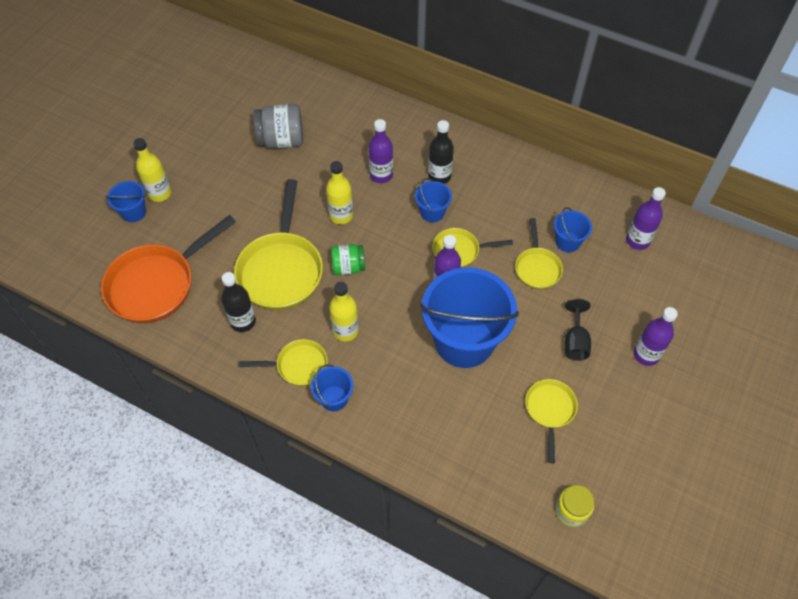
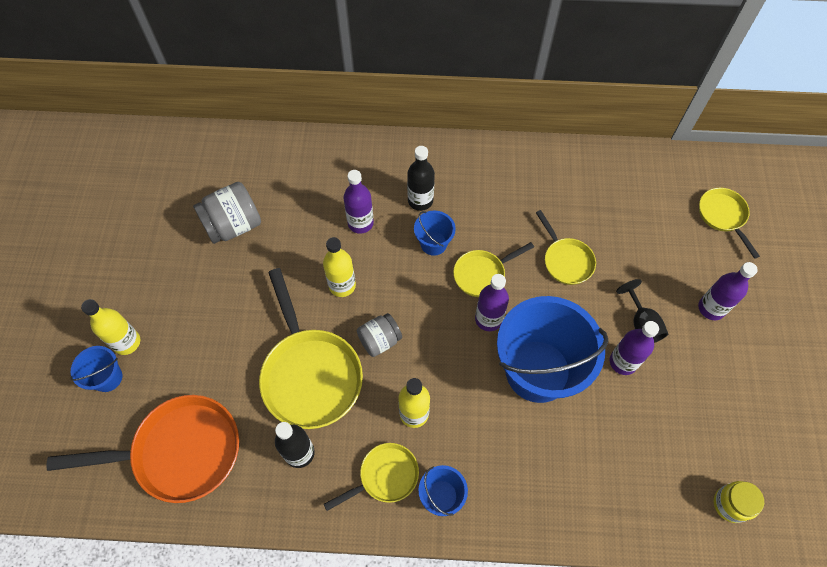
camera: 25 degrees left, 5 degrees up
orange pan [101,215,236,323] -> orange pan turned 120 degrees counterclockwise [46,395,239,503]
green jar [331,244,365,275] -> grey jar [357,313,402,357]
yellow pan [525,379,578,463] -> yellow pan moved to [699,188,760,259]
blue bucket [554,207,592,252] -> none
purple bottle [626,187,666,250] -> purple bottle moved to [610,321,659,375]

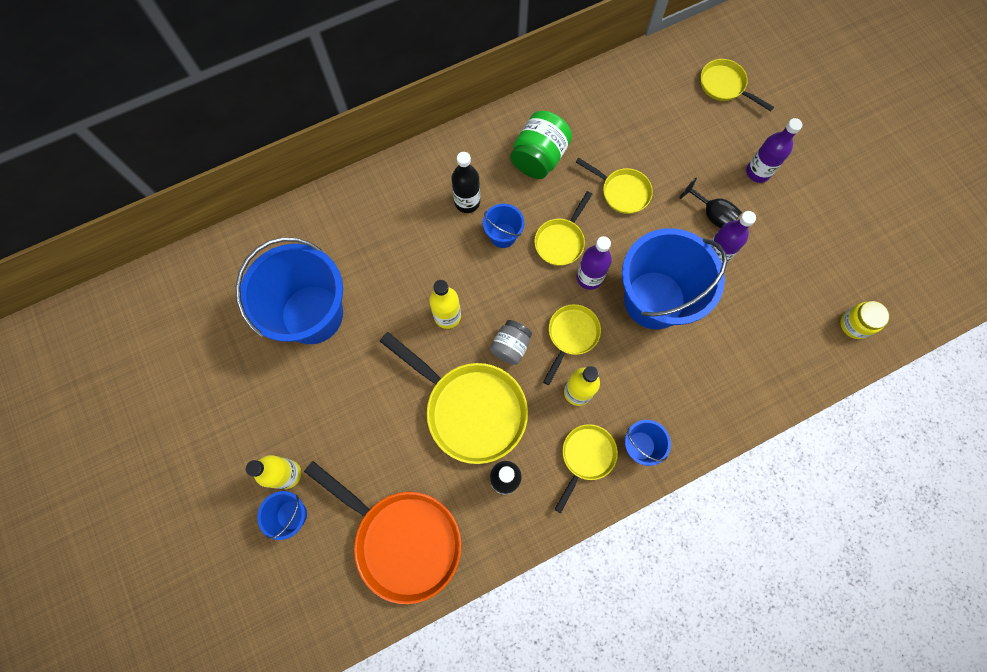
camera: 30 degrees left, 10 degrees up
orange pan [46,395,239,503] -> orange pan turned 75 degrees clockwise [304,461,461,604]
grey jar [193,182,261,244] -> blue bucket [236,237,343,344]
purple bottle [343,170,374,234] -> none
none -> green jar [510,111,572,179]
none -> yellow pan [543,304,601,385]

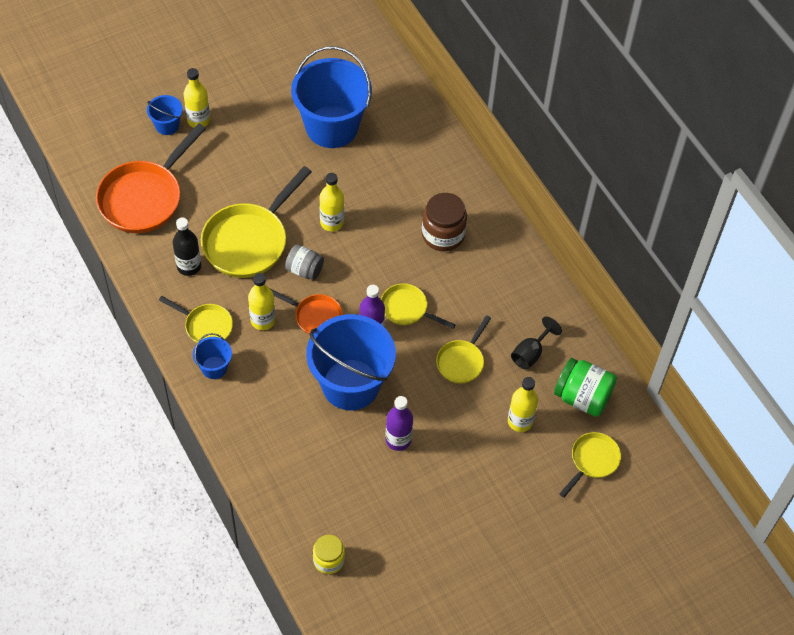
camera: 85 degrees right, 15 degrees down
black bottle [452,152,480,213] -> brown jar [422,193,467,251]
blue bucket [483,204,524,248] -> none
green jar [510,111,572,179] -> green jar moved to [554,358,617,417]
yellow pan [543,304,601,385] -> orange pan [270,288,343,335]
black goblet [680,178,742,229] -> black goblet moved to [511,316,562,370]
purple bottle [746,118,802,183] -> none
none -> yellow bottle [508,377,538,432]

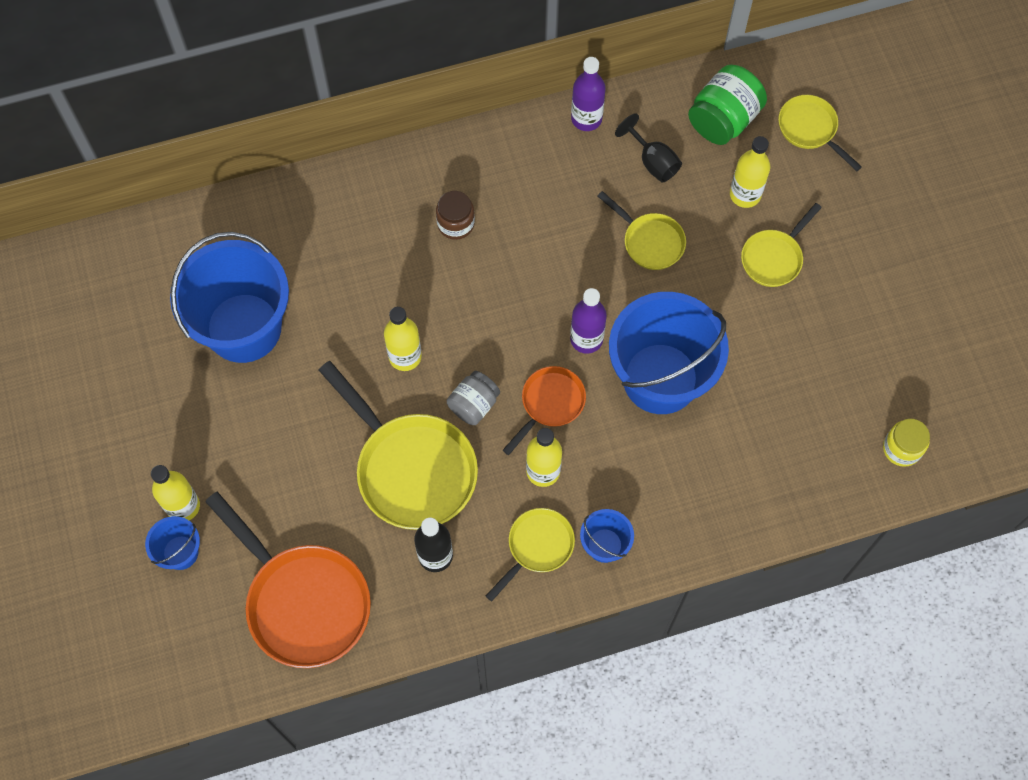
camera: 75 degrees left, 10 degrees up
yellow pan [381,283,455,329] -> yellow pan moved to [741,203,822,287]
purple bottle [386,396,413,451] -> purple bottle moved to [571,57,606,131]
brown jar [422,193,467,251] -> brown jar [436,191,475,240], size x0.64

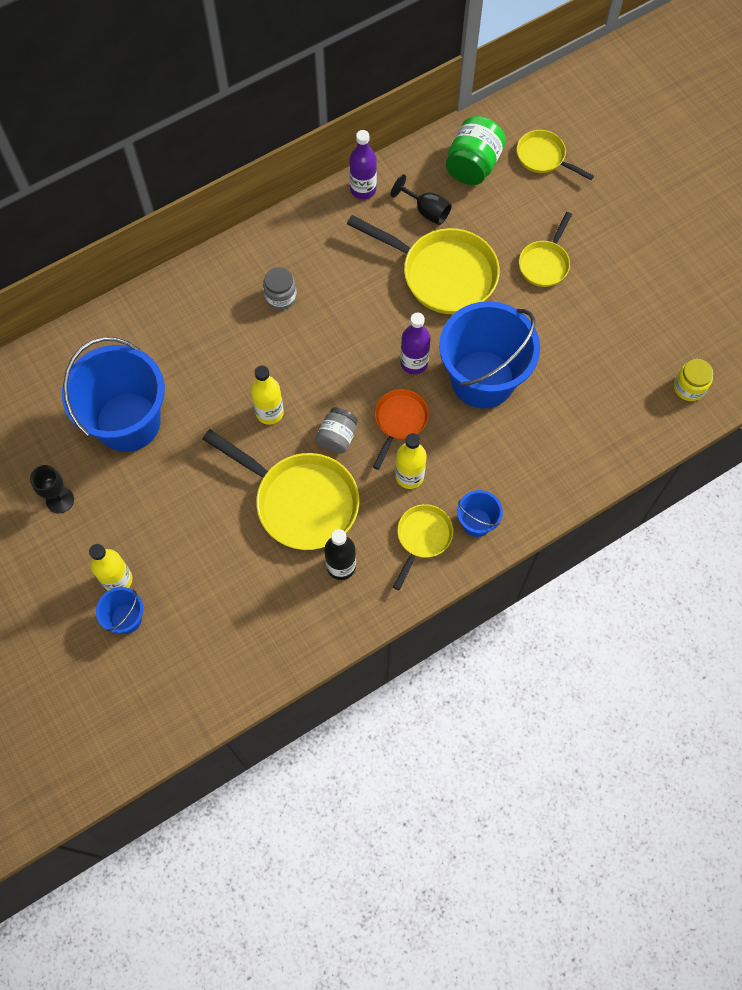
camera: 15 degrees left, 0 degrees up
orange pan [205,491,371,668] -> none
brown jar [436,191,475,240] -> grey jar [263,267,297,310]
yellow pan [597,191,686,270] -> yellow pan [347,215,500,314], size x1.84
yellow bottle [730,136,770,208] -> none
none -> black goblet [30,465,74,513]

